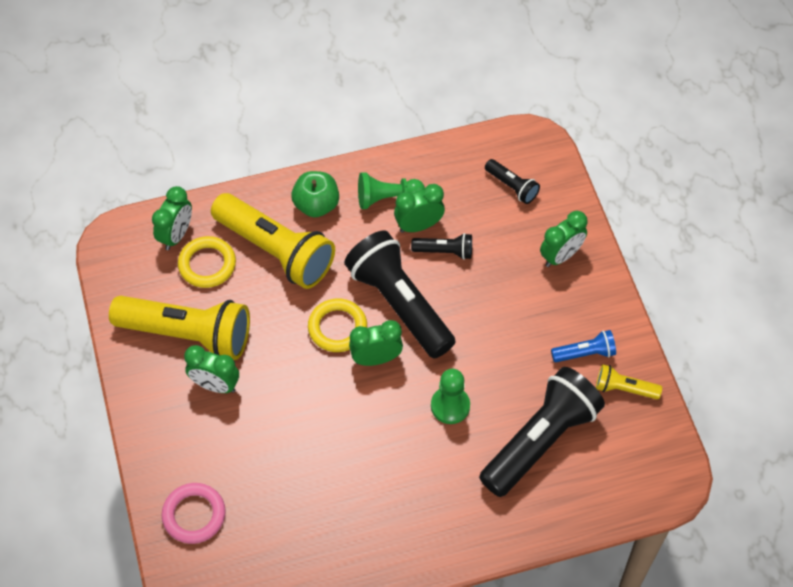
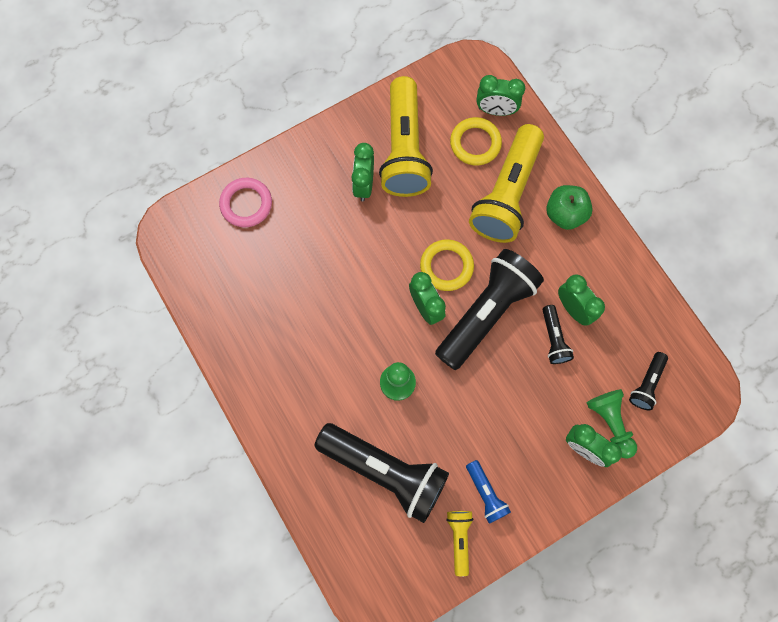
camera: 75 degrees right, 15 degrees up
green pawn [358,172,425,209] -> green pawn moved to [587,389,637,459]

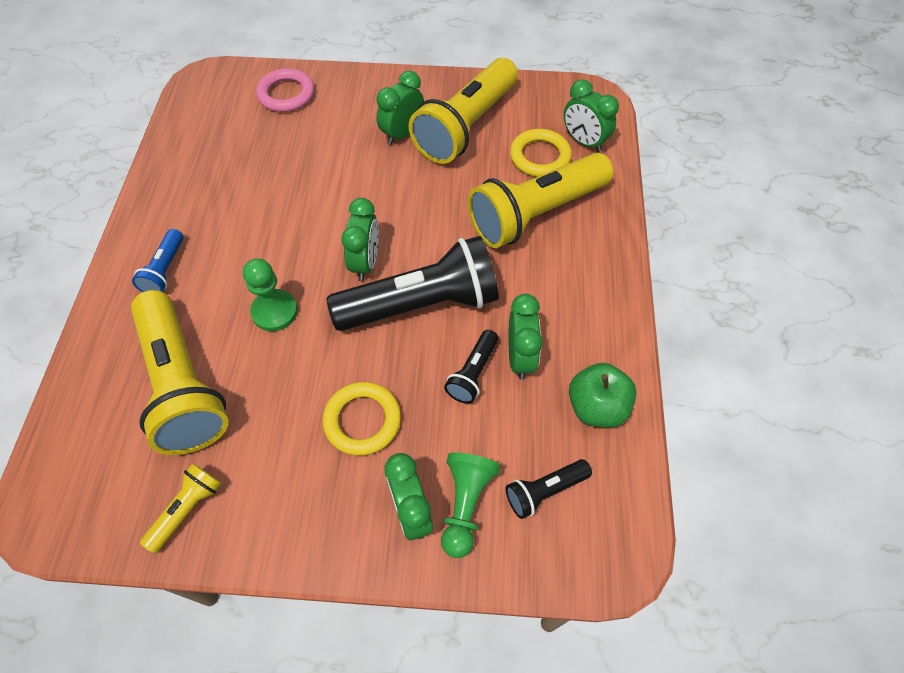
camera: 35 degrees right, 15 degrees down
black flashlight [315,423,449,523] -> yellow flashlight [131,290,228,455]
yellow ring [420,239,474,291] -> yellow ring moved to [323,382,401,456]
blue flashlight [466,460,511,524] -> blue flashlight moved to [132,229,183,292]
green apple [546,185,593,230] -> green apple moved to [569,363,637,428]

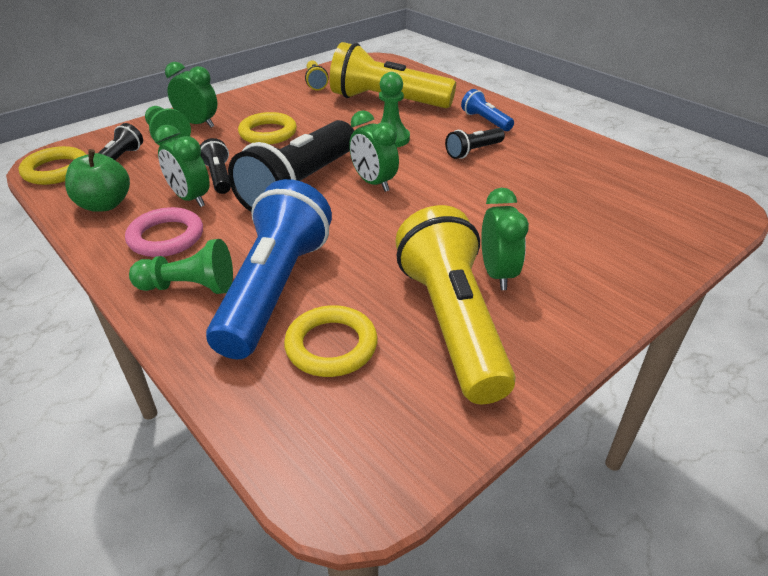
camera: 135 degrees right, 20 degrees down
pink ring [256,68,314,112] -> pink ring moved to [125,207,203,257]
yellow flashlight [468,153,613,248] -> blue flashlight [206,179,332,359]
green clock [564,79,619,152] -> none
none -> yellow ring [19,146,86,185]
none -> green pawn [129,239,233,294]
none -> black flashlight [445,128,505,159]

